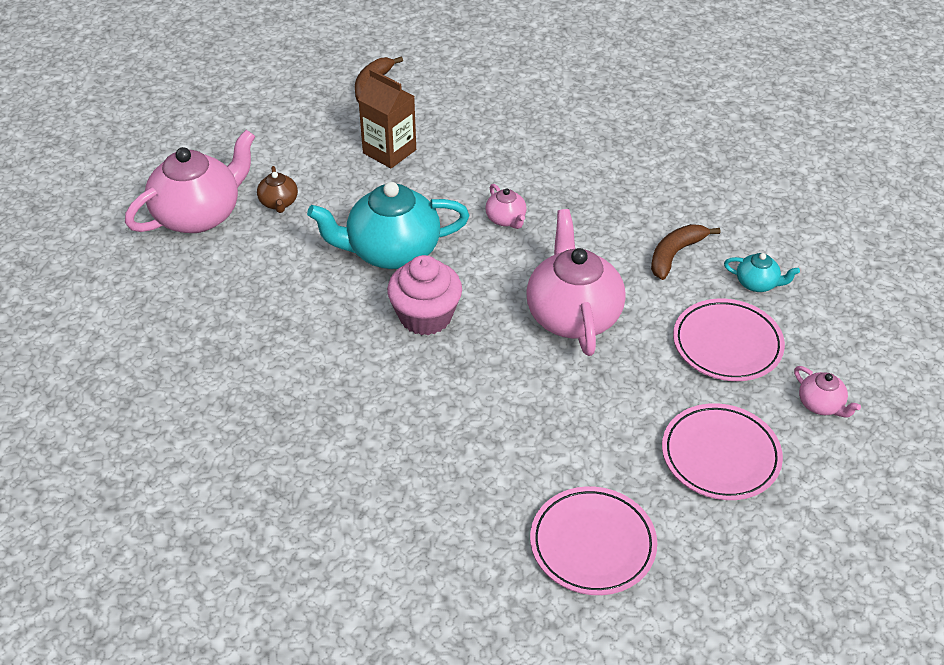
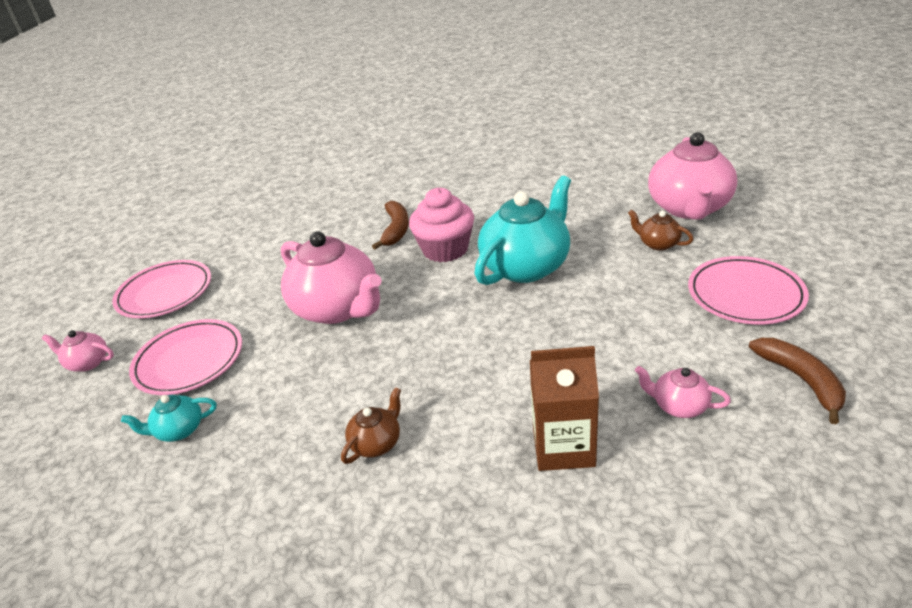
camera: 145 degrees right, 10 degrees down
brown carton [358,69,416,168] -> brown carton moved to [530,346,599,471]
pink teapot [485,184,527,229] -> pink teapot moved to [635,366,731,418]
pink plate [530,486,657,595] -> pink plate moved to [688,256,809,324]
brown banana [651,224,721,280] -> brown banana moved to [372,201,409,250]
none -> brown teapot [341,387,401,464]

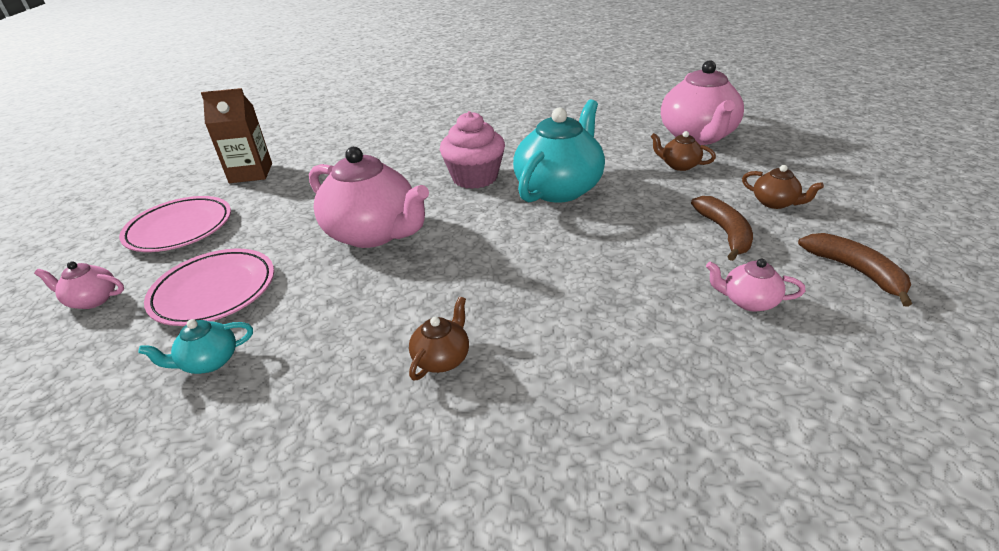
camera: 10 degrees left, 0 degrees up
brown banana [372,201,409,250] -> brown banana moved to [691,196,753,261]
brown carton [530,346,599,471] -> brown carton moved to [201,88,272,183]
pink plate [688,256,809,324] -> brown teapot [742,165,824,209]

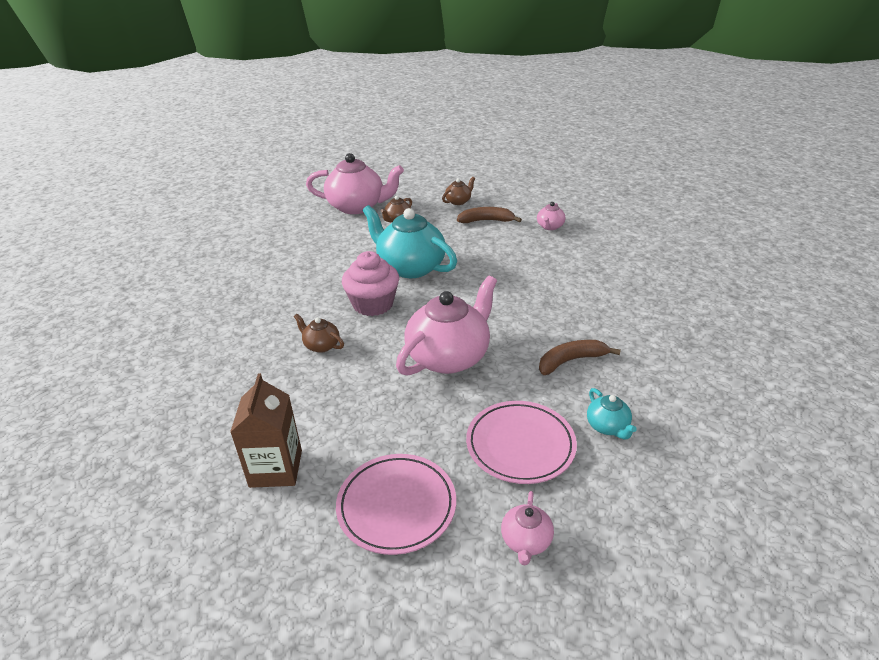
camera: 85 degrees left, 0 degrees up
brown teapot [409,296,469,381] -> brown teapot moved to [294,314,344,353]
brown banana [798,233,912,307] -> brown banana moved to [539,340,621,375]

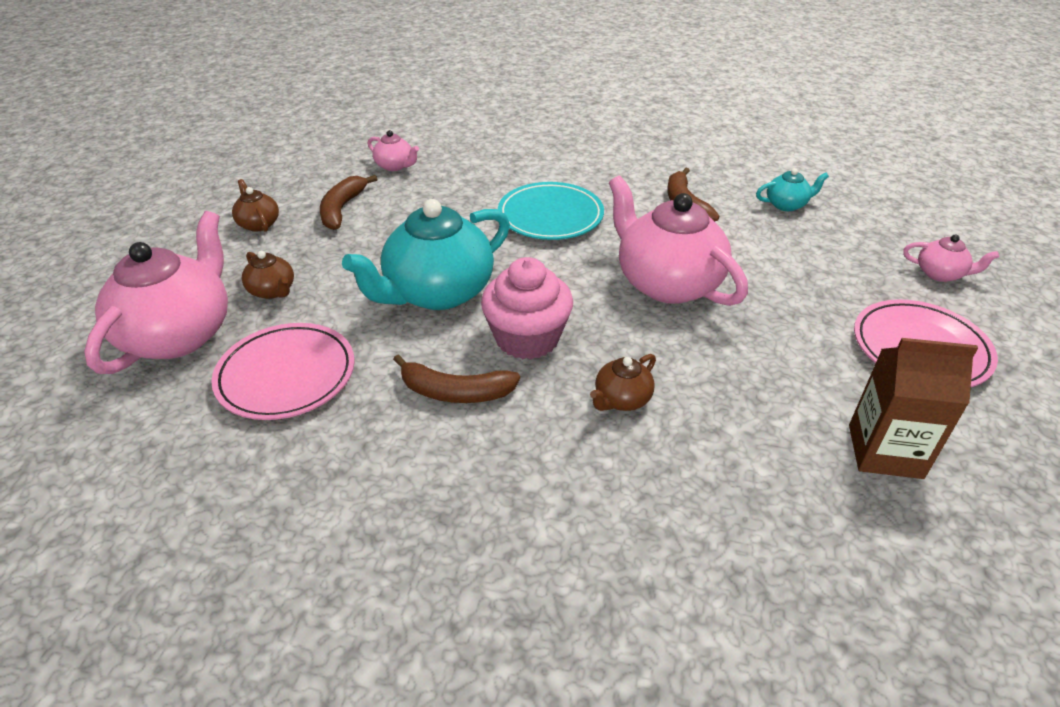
camera: 80 degrees left, 5 degrees up
pink plate [466,401,577,484] -> pink plate moved to [211,323,355,420]
none -> brown banana [393,354,520,403]
none -> turquoise plate [498,182,604,240]

